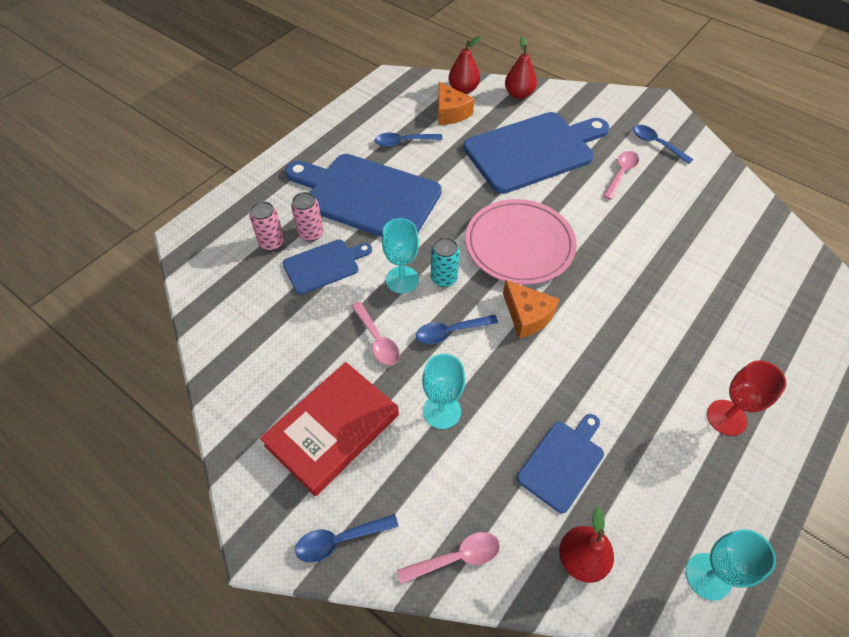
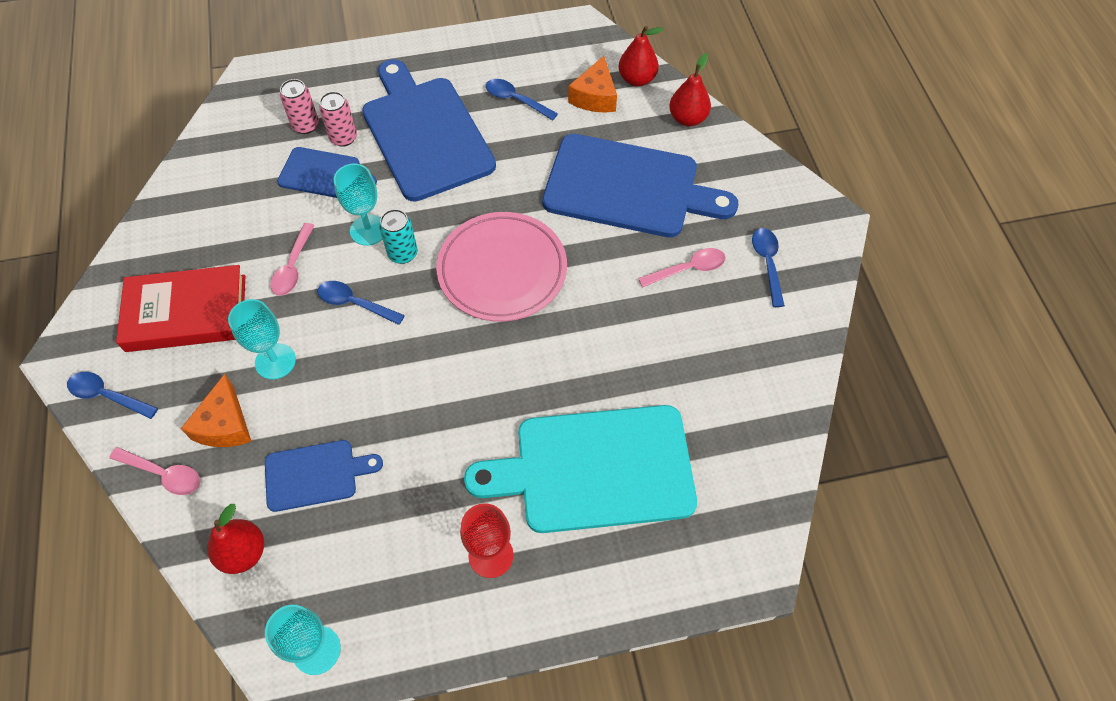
camera: 40 degrees right, 5 degrees up
orange cheese [503,280,559,339] -> orange cheese moved to [181,374,251,447]
none -> turquoise cutting board [464,405,697,533]

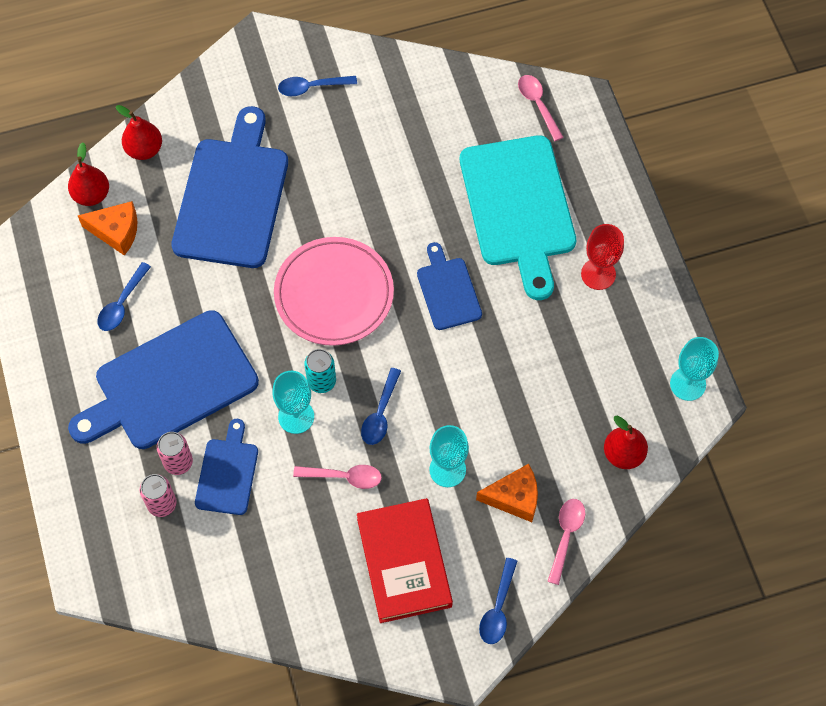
camera: 95 degrees left, 5 degrees up
blue cutting board [265,440,383,512] -> blue cutting board moved to [417,242,482,330]
pink spoon [638,248,726,288] -> pink spoon moved to [518,75,564,141]

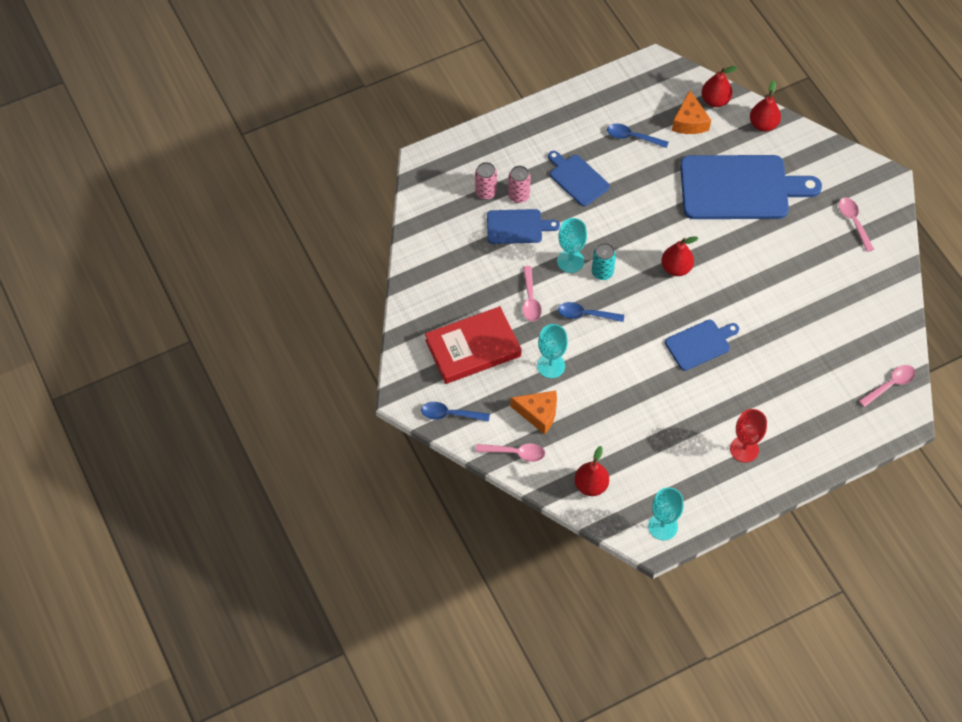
camera: 80 degrees right, 5 degrees down
blue cutting board [68,310,259,449] -> blue cutting board [548,151,610,206], size x0.51
pink plate [274,237,394,346] -> red pear [661,236,698,276]
blue spoon [278,76,357,96] -> pink spoon [839,198,874,252]
turquoise cutting board [460,135,576,300] -> none
orange cheese [476,464,538,522] -> orange cheese turned 60 degrees counterclockwise [510,391,557,435]

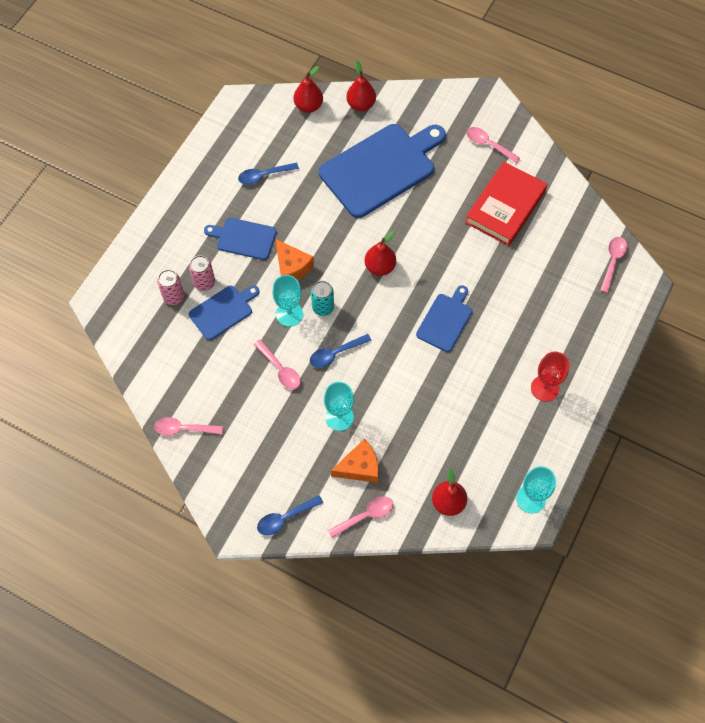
camera: 35 degrees left, 5 degrees up
red book [425,306,521,384] -> red book moved to [465,162,547,246]
orange cheese [672,90,711,134] -> orange cheese moved to [276,239,314,280]
none -> pink spoon [154,417,223,436]

